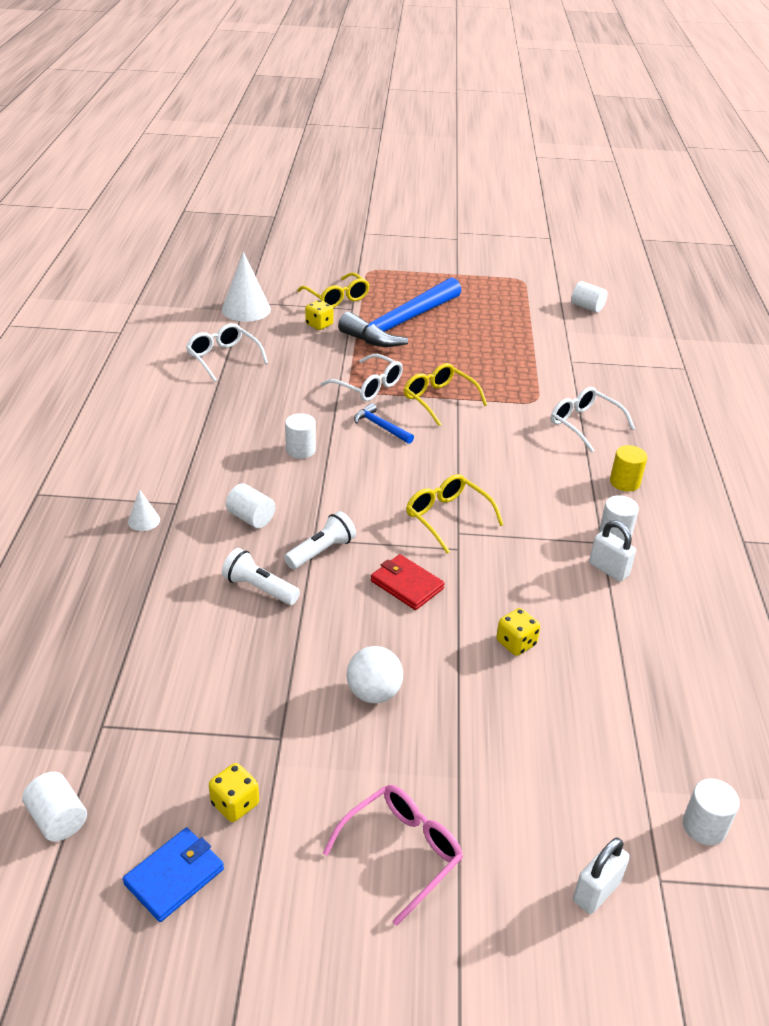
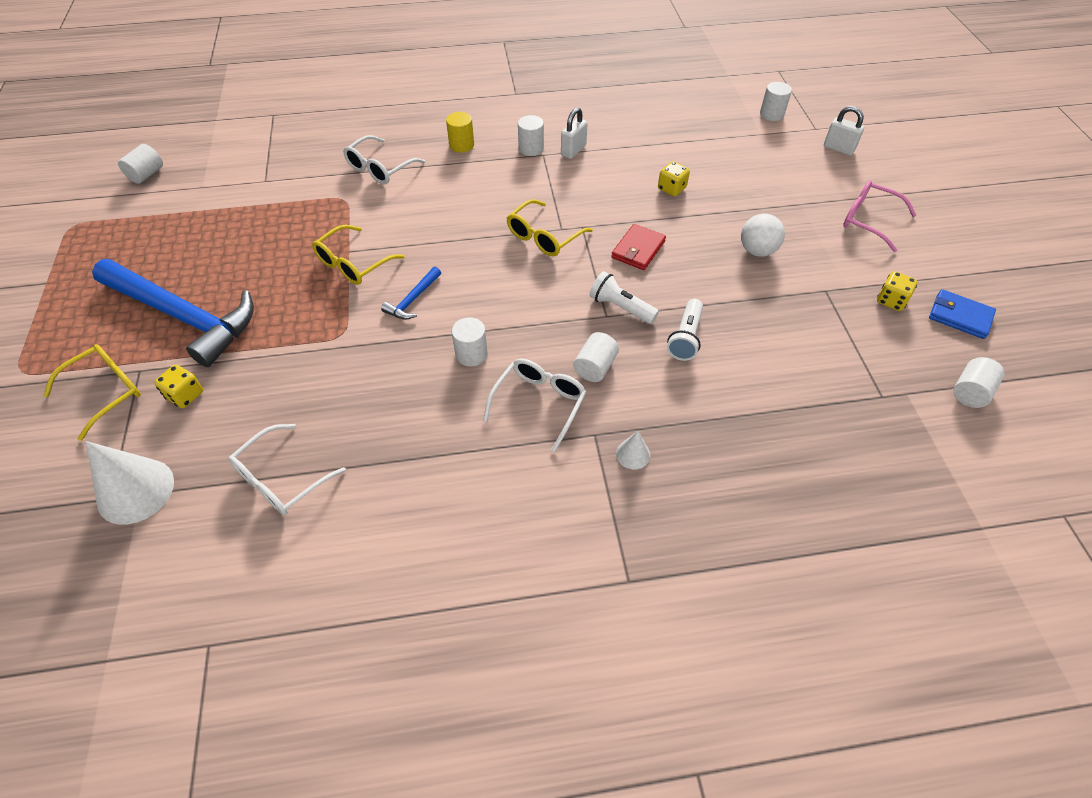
camera: 100 degrees left, 15 degrees up
white glasses [321,354,403,401] -> white glasses moved to [483,359,586,452]

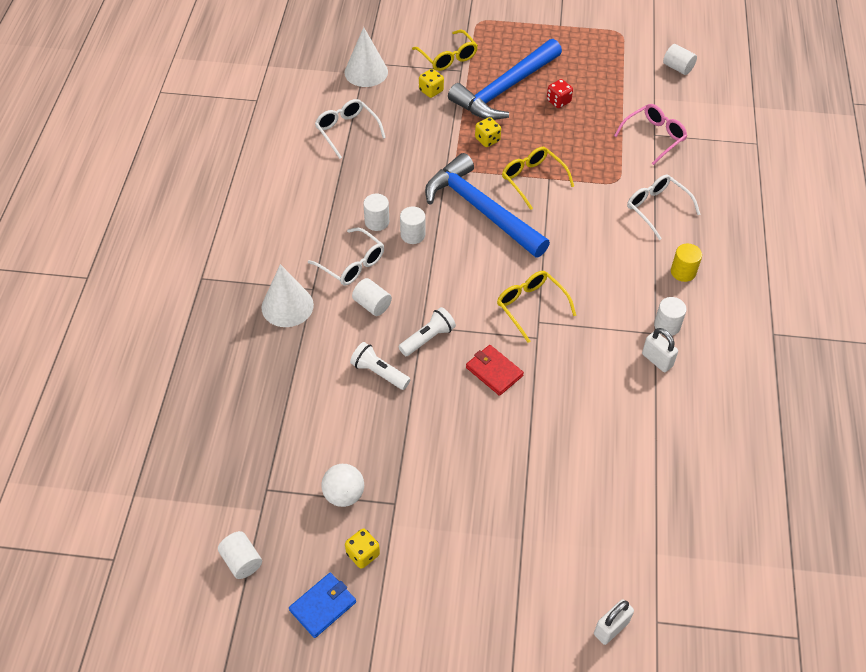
camera: 105 degrees right, 0 degrees up
blue hammer [381,267,441,320] -> blue hammer [425,153,550,258], size x2.45
white cone [616,431,650,469] -> white cone [261,264,314,327], size x2.06
yellow dice [658,161,690,196] -> yellow dice moved to [475,117,501,147]
white ball [741,214,785,257] -> white ball moved to [321,464,364,507]
white cylinder [760,82,792,121] -> white cylinder moved to [363,194,389,231]
pink glasses [843,180,916,252] -> pink glasses moved to [614,104,687,165]
none -> red dice [547,79,573,108]

